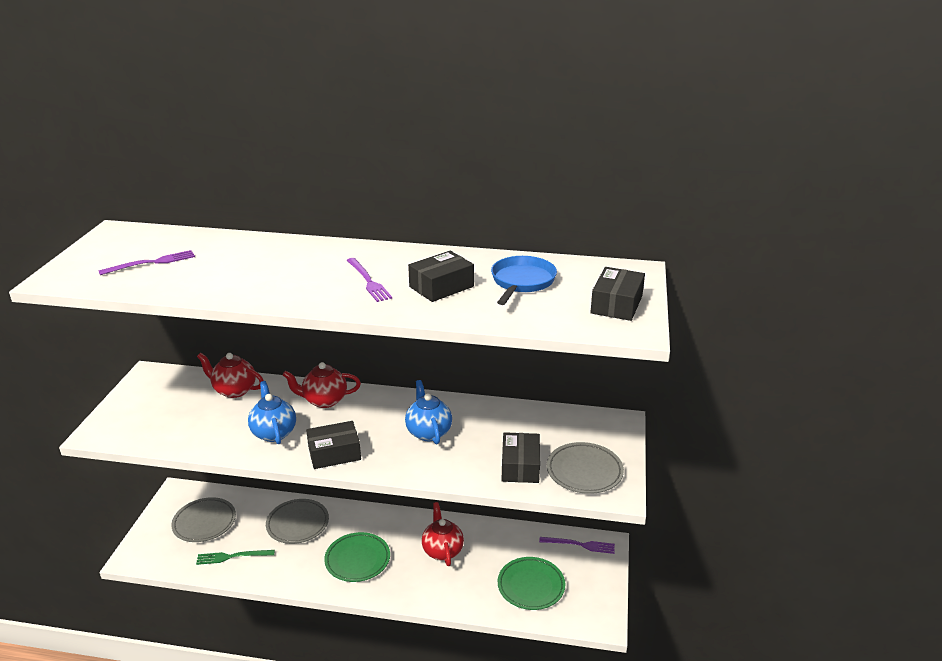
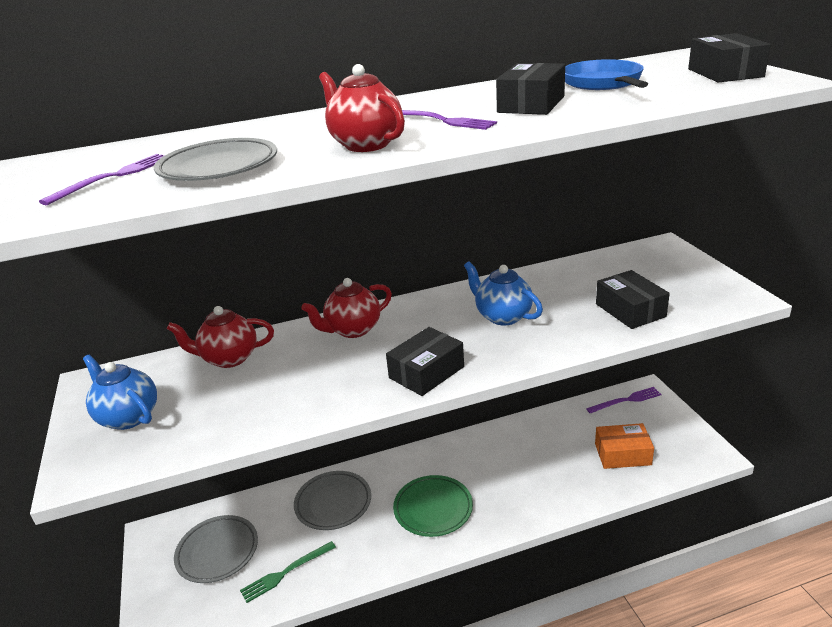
camera: 25 degrees left, 0 degrees up
blue teapot [248,381,296,444] -> blue teapot moved to [83,354,157,430]
red teapot [422,502,464,566] -> red teapot moved to [319,64,405,152]
green plate [498,557,565,610] -> orange box [595,423,654,469]
grey plate [547,442,624,494] -> grey plate moved to [154,138,277,181]

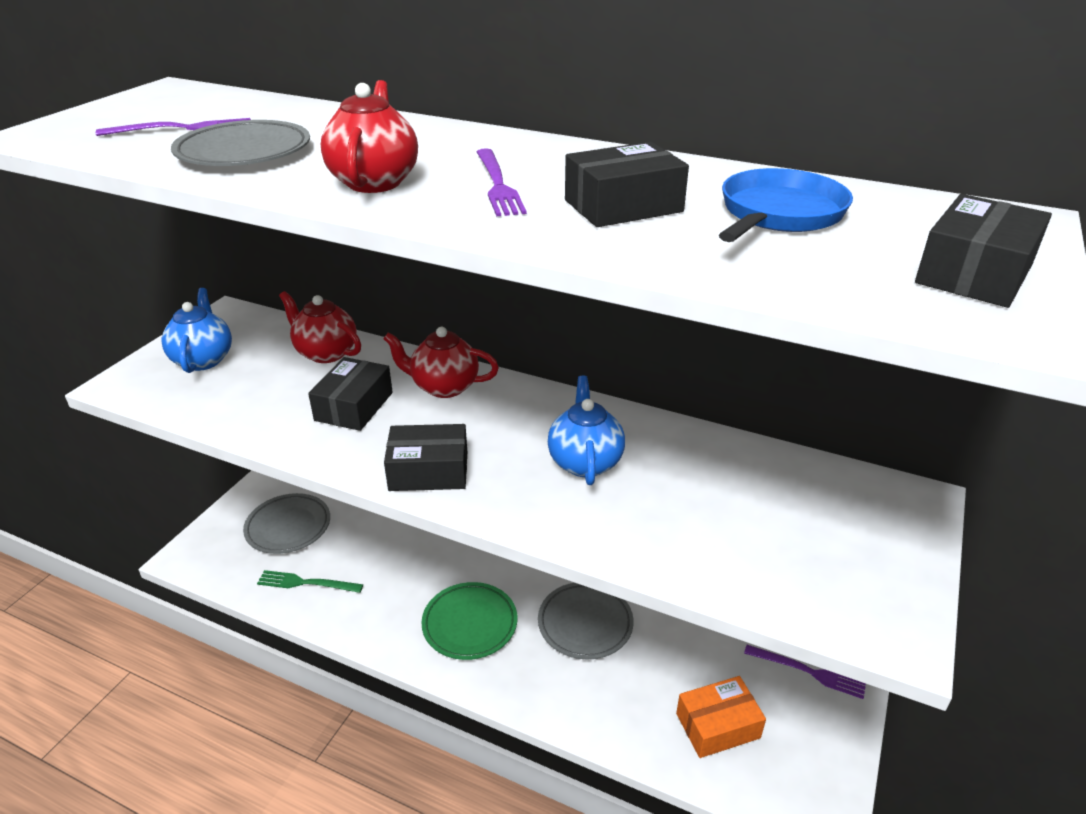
camera: 40 degrees right, 5 degrees up
grey plate [294,471,371,530] -> grey plate moved to [538,583,634,660]
orange box [595,423,654,469] -> orange box turned 60 degrees counterclockwise [676,676,766,758]
black box [596,270,670,329] -> black box moved to [308,357,393,431]

